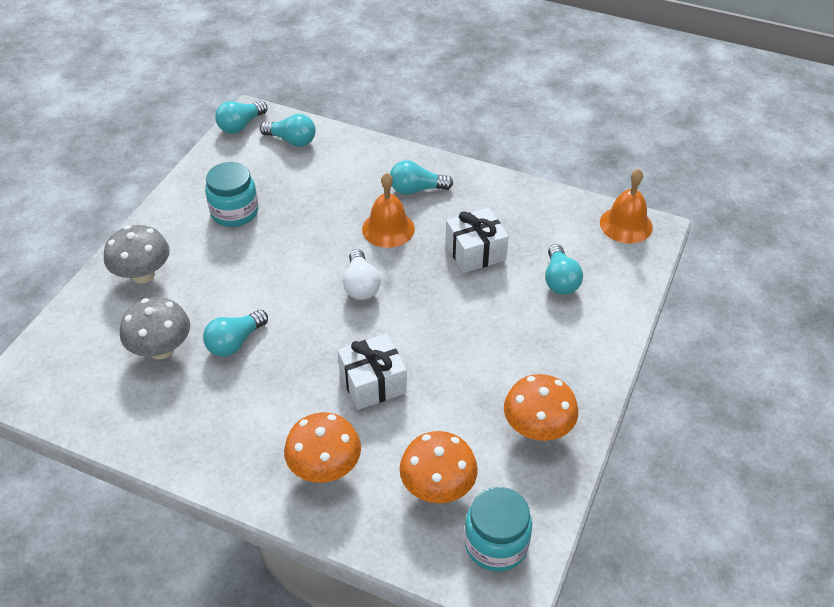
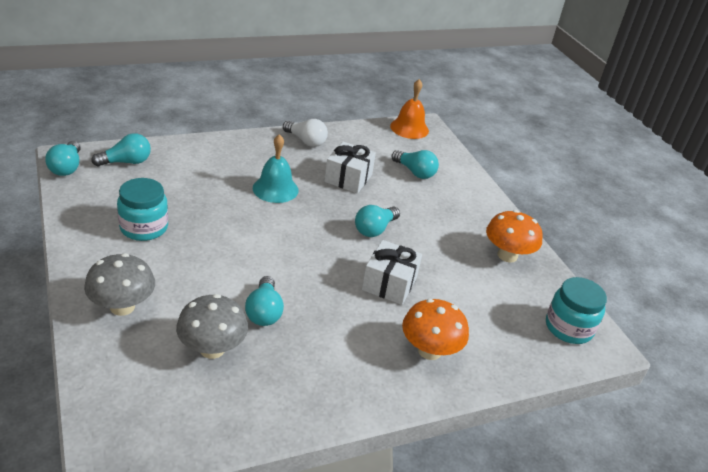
camera: 50 degrees left, 10 degrees down
white light bulb [343,249,381,300] -> white light bulb moved to [283,119,328,147]
orange bell [362,173,415,248] -> turquoise bell [253,134,299,203]
turquoise light bulb [390,160,453,195] -> turquoise light bulb moved to [355,205,400,237]
orange mushroom [399,431,478,503] -> none

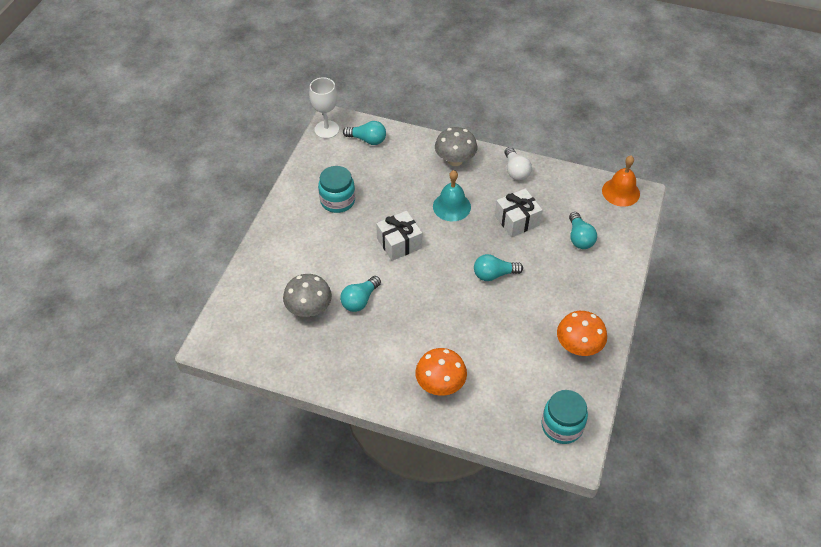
camera: 45 degrees right, 15 degrees up
turquoise light bulb [45,141,81,176] -> white goblet [309,77,339,139]
grey mushroom [84,253,155,316] -> grey mushroom moved to [435,127,477,166]
white gift [362,240,422,305] -> white gift moved to [376,211,422,261]

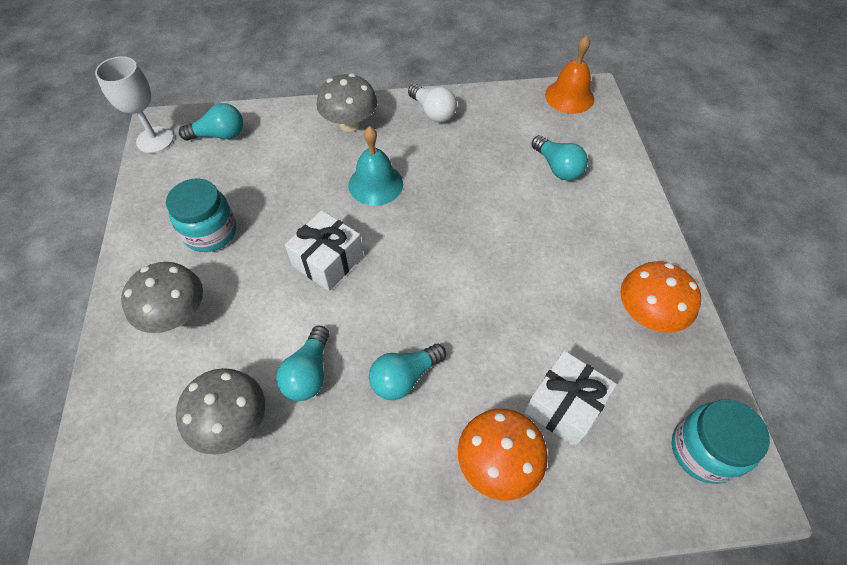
camera: 25 degrees left, 5 degrees up
turquoise light bulb [474,254,523,281] -> turquoise light bulb moved to [369,344,446,400]
white gift [495,188,543,237] -> white gift moved to [525,350,617,447]
none -> grey mushroom [121,262,203,333]

